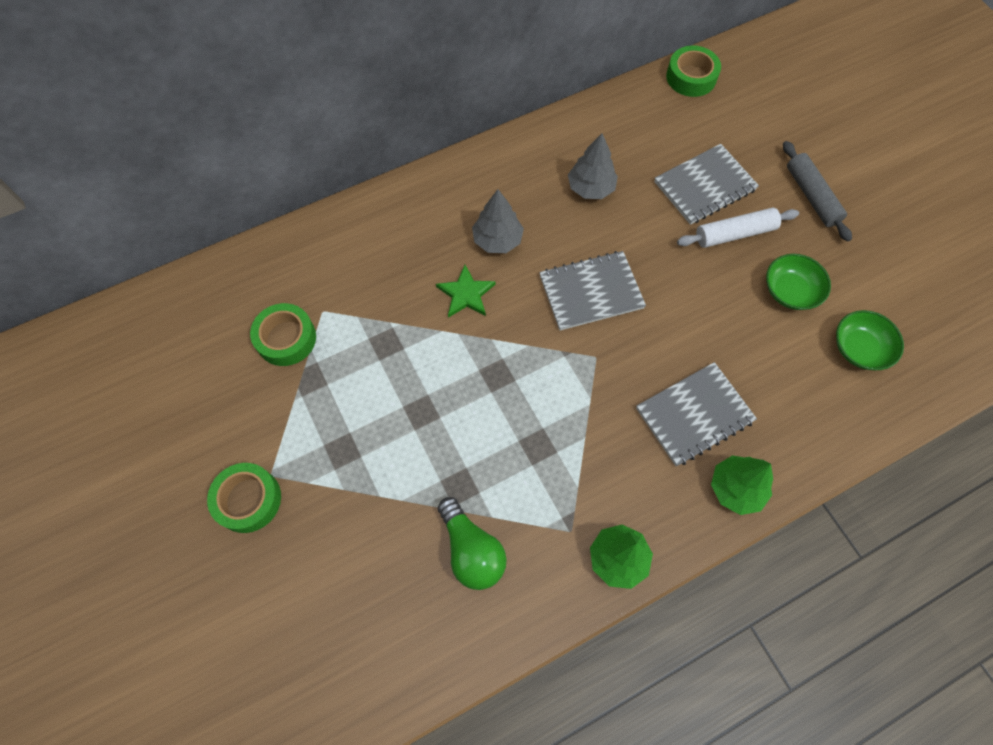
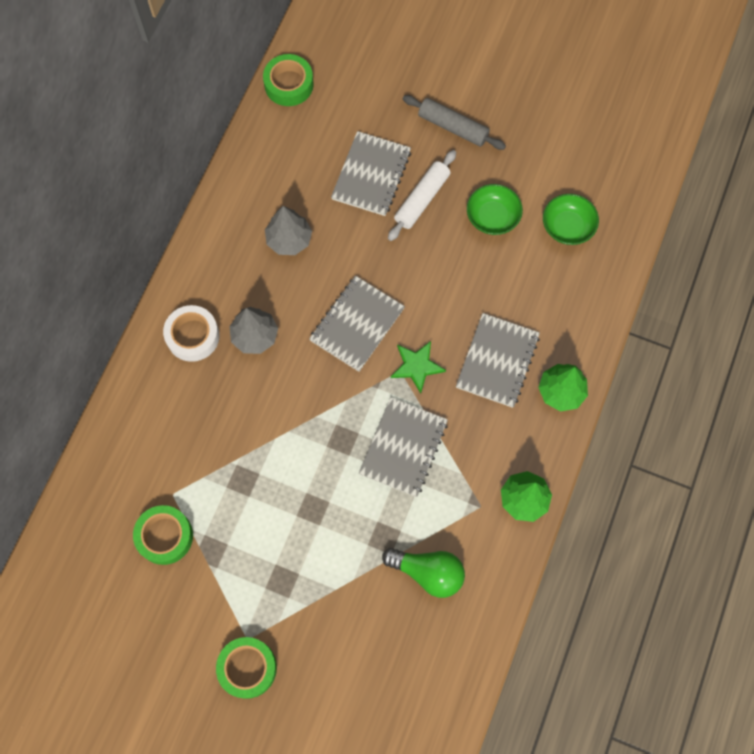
camera: 40 degrees left, 5 degrees up
green star [436,265,496,318] -> green star moved to [391,341,446,394]
none -> white tape [163,305,220,362]
none -> grey notebook [359,397,448,497]

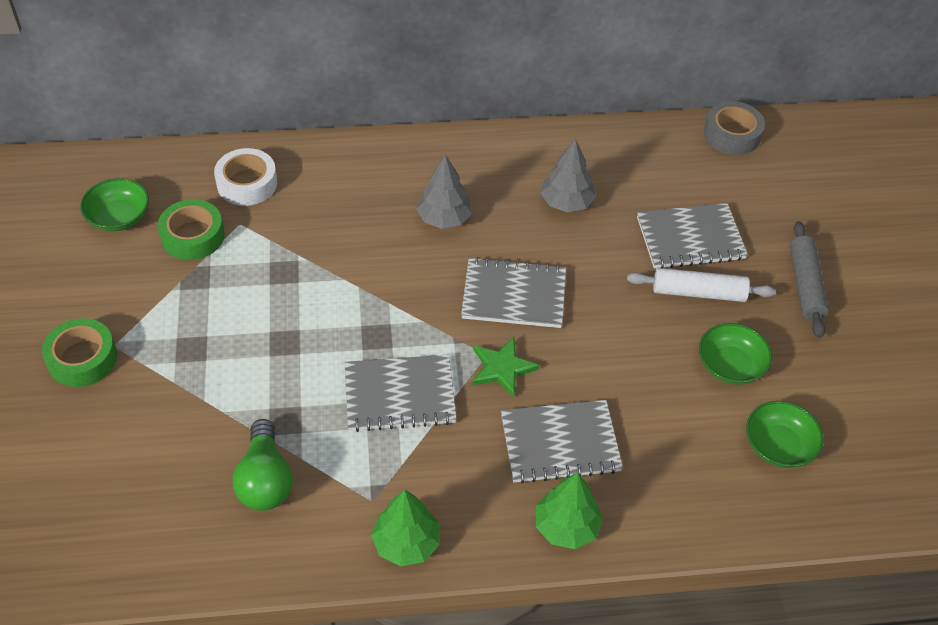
camera: 60 degrees right, 20 degrees down
white tape [163,305,220,362] -> white tape moved to [214,148,277,206]
green tape [263,54,314,106] -> grey tape [704,101,765,155]
none -> green bowl [80,178,149,231]

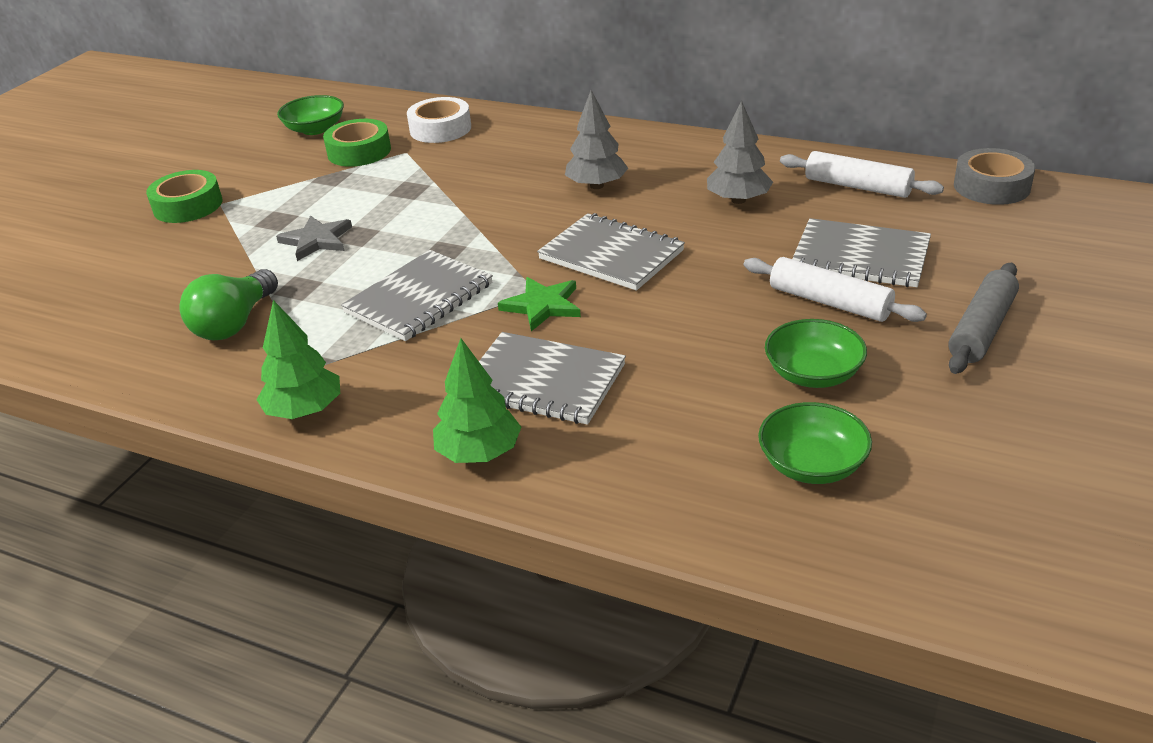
camera: 35 degrees right, 15 degrees down
grey notebook [345,355,457,432] -> grey notebook turned 75 degrees counterclockwise [341,250,493,341]
none -> grey star [276,215,352,261]
none -> white rolling pin [780,151,944,198]

